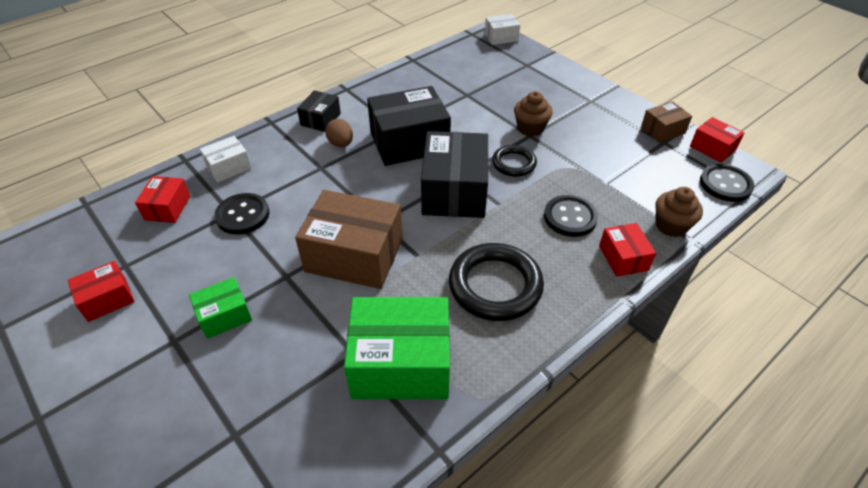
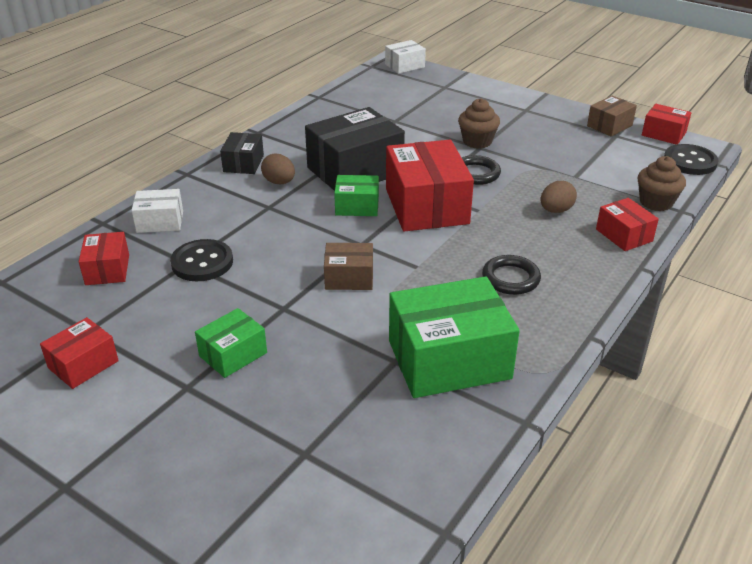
camera: 15 degrees left, 10 degrees down
white box [200,136,252,182] -> white box turned 45 degrees clockwise [131,189,183,233]
brown box [295,190,403,289] -> brown box [324,243,373,290], size x0.52
black box [421,131,488,218] -> red box [386,140,474,232]
black ring [449,243,544,321] -> black ring [482,255,541,295], size x0.58
black button [544,195,598,237] -> brown egg [540,181,577,213]
none -> green box [334,175,379,216]

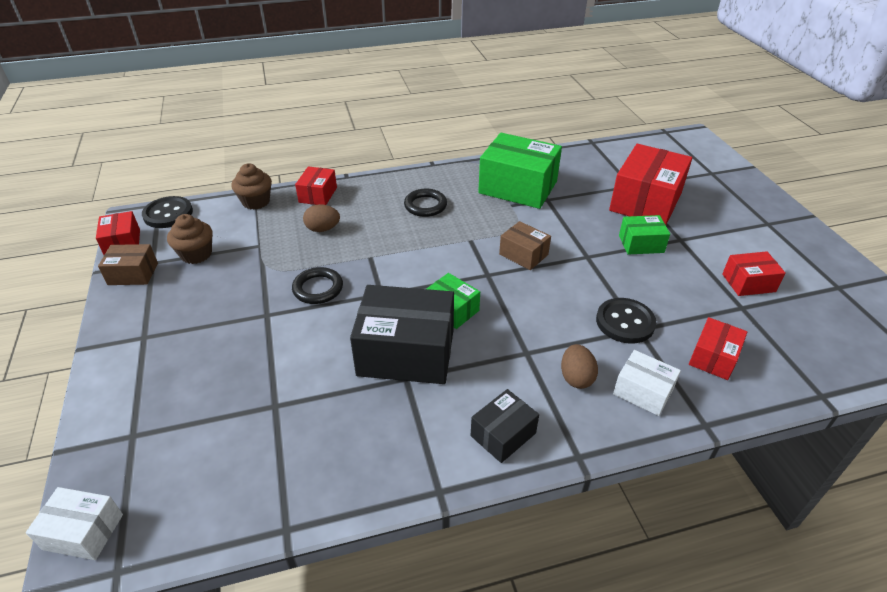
camera: 140 degrees left, 5 degrees up
brown egg [261,154,295,184] -> brown egg moved to [561,344,598,389]
red box [386,140,474,232] -> red box moved to [609,144,692,225]
brown cupcake [458,98,500,149] -> brown cupcake moved to [167,214,213,264]

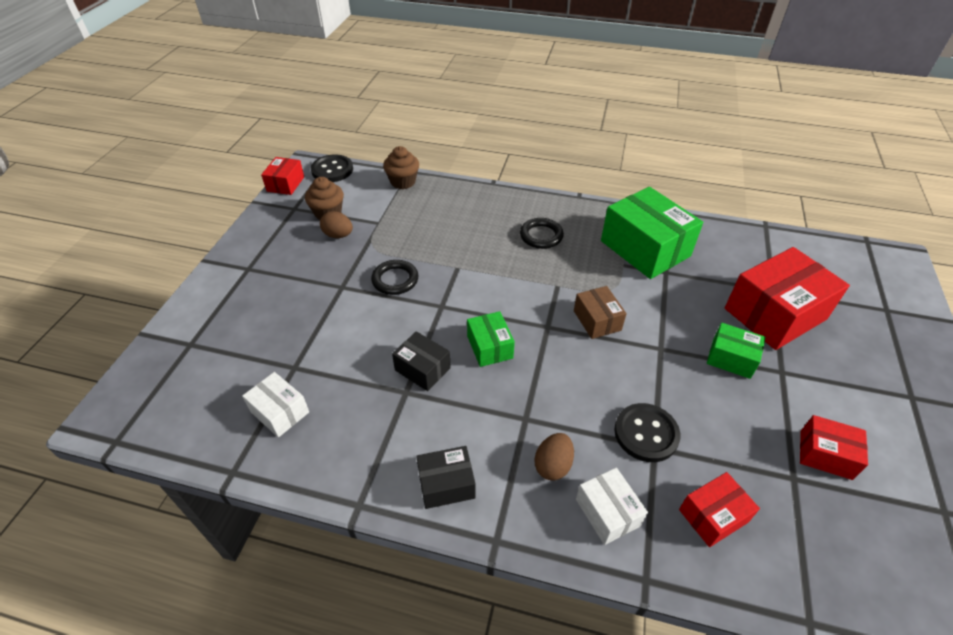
camera: 30 degrees right, 5 degrees up
white box [26,487,123,560] -> white box moved to [242,372,309,438]
brown box [98,244,158,285] -> none
red box [295,166,337,205] -> none
brown egg [303,204,340,232] -> brown egg moved to [320,211,353,238]
black box [350,285,454,384] -> black box [392,331,451,391], size x0.52

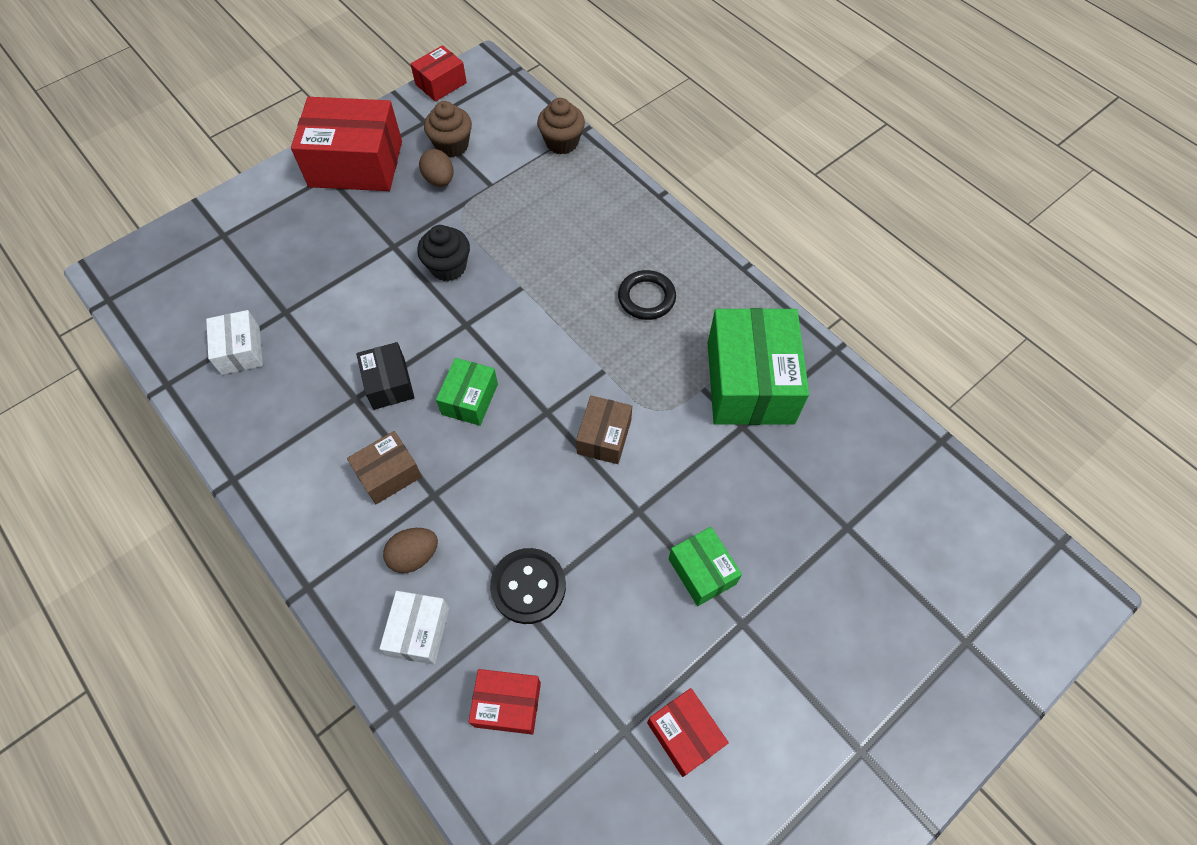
camera: 35 degrees right, 15 degrees up
black button [311,155,353,182] -> none
black ring [371,260,418,295] -> black cupcake [417,225,470,281]
black box [416,446,476,509] -> none
red box [724,247,850,350] -> red box moved to [291,97,402,191]
none -> brown box [347,431,422,504]

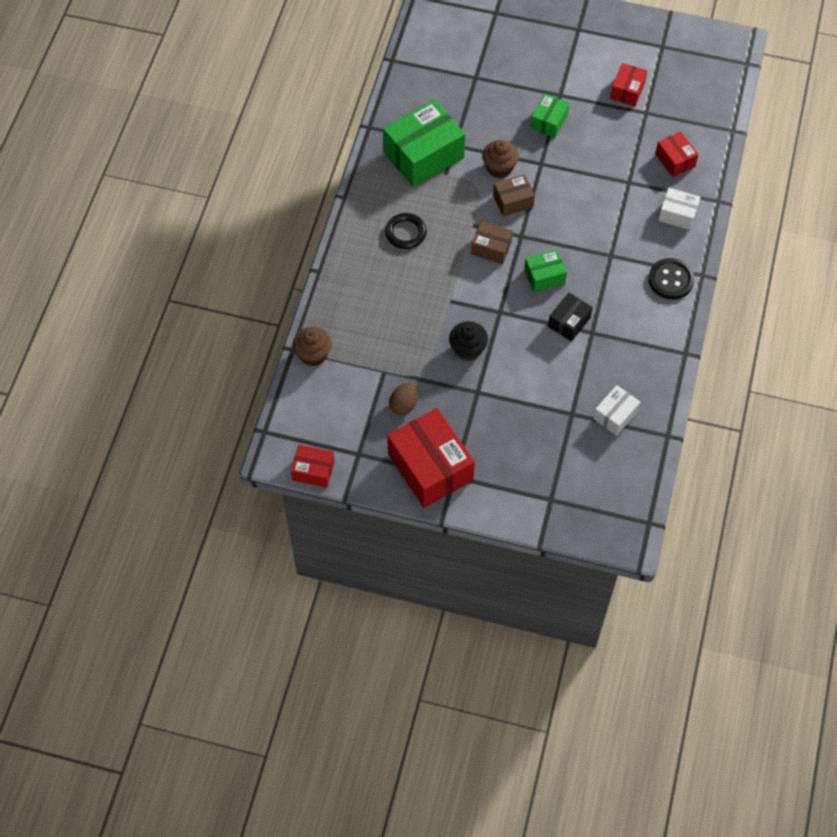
camera: 125 degrees left, 0 degrees up
brown box [347,431,422,504] -> brown box moved to [471,221,513,264]
white box [380,591,449,665] -> white box turned 45 degrees clockwise [658,188,701,230]
brown egg [383,528,438,573] -> none
brown cupcake [424,101,472,158] -> brown cupcake moved to [482,140,519,178]
black button [490,548,566,624] -> black button moved to [648,258,695,299]

